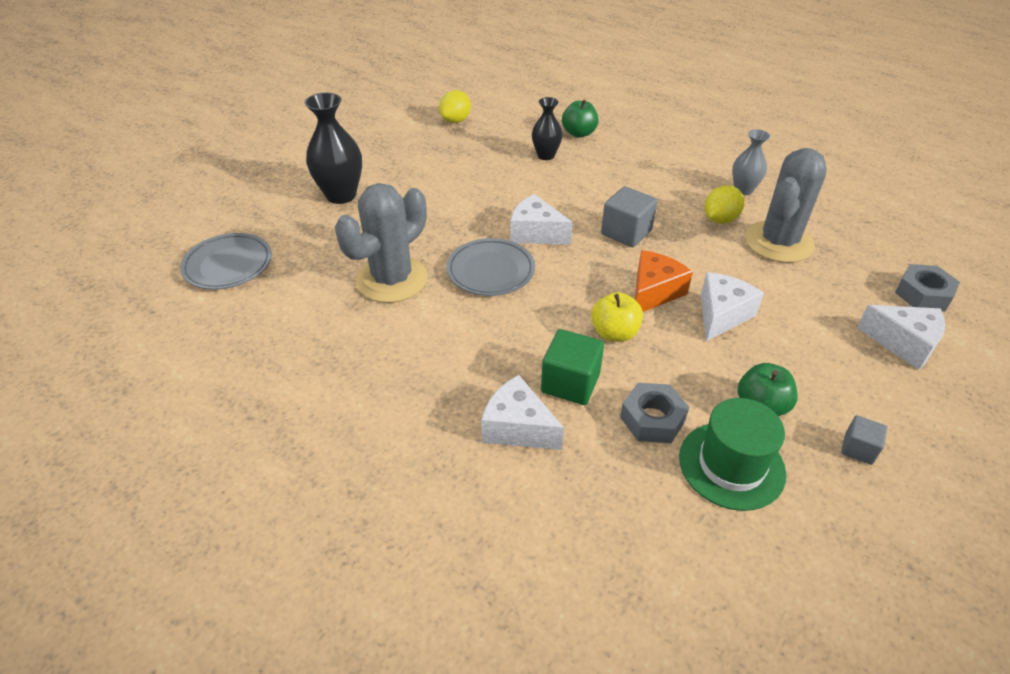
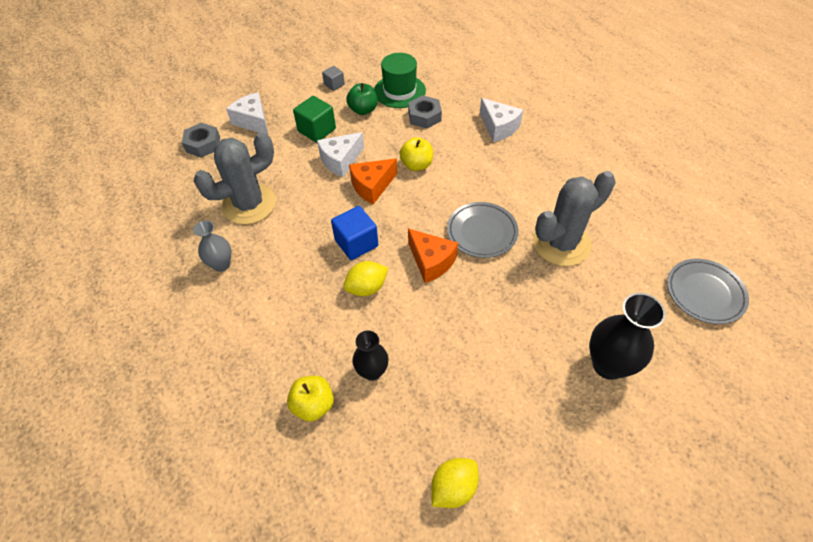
camera: 160 degrees left, 10 degrees up
white cheese [510,194,573,245] -> orange cheese [408,229,458,283]
green cube [541,329,604,405] -> green cube moved to [293,96,336,143]
green apple [562,100,598,138] -> yellow apple [287,376,334,422]
grey cube [601,186,657,247] -> blue cube [331,206,378,260]
yellow lemon [705,185,744,224] -> yellow lemon moved to [344,261,388,296]

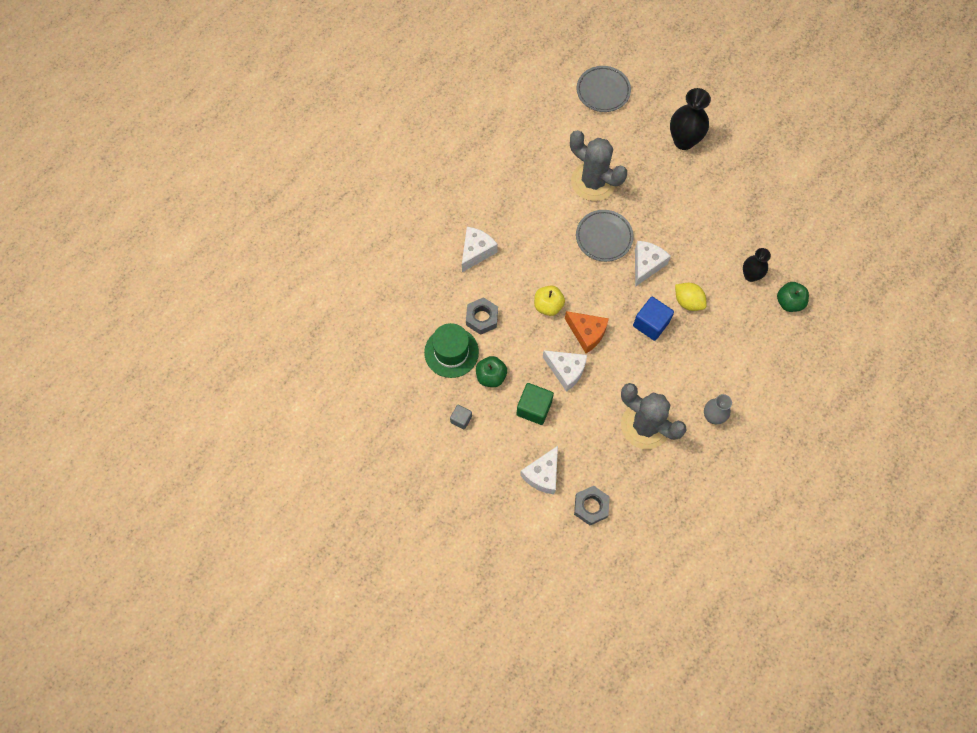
camera: 110 degrees left, 15 degrees up
yellow apple [287,376,334,422] -> green apple [777,282,809,312]
orange cheese [408,229,458,283] -> white cheese [635,241,671,287]
yellow lemon [431,458,479,508] -> none

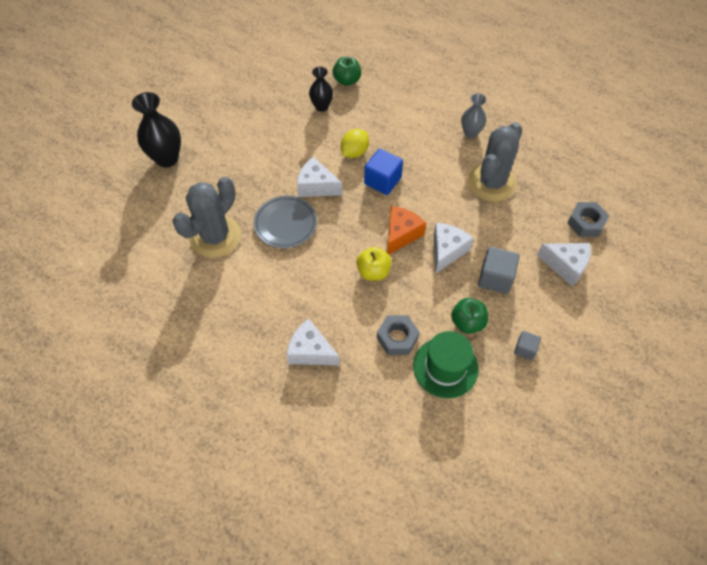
camera: 95 degrees left, 10 degrees down
green cube [516,383,554,425] -> grey cube [478,247,520,294]
grey plate [577,66,631,112] -> none

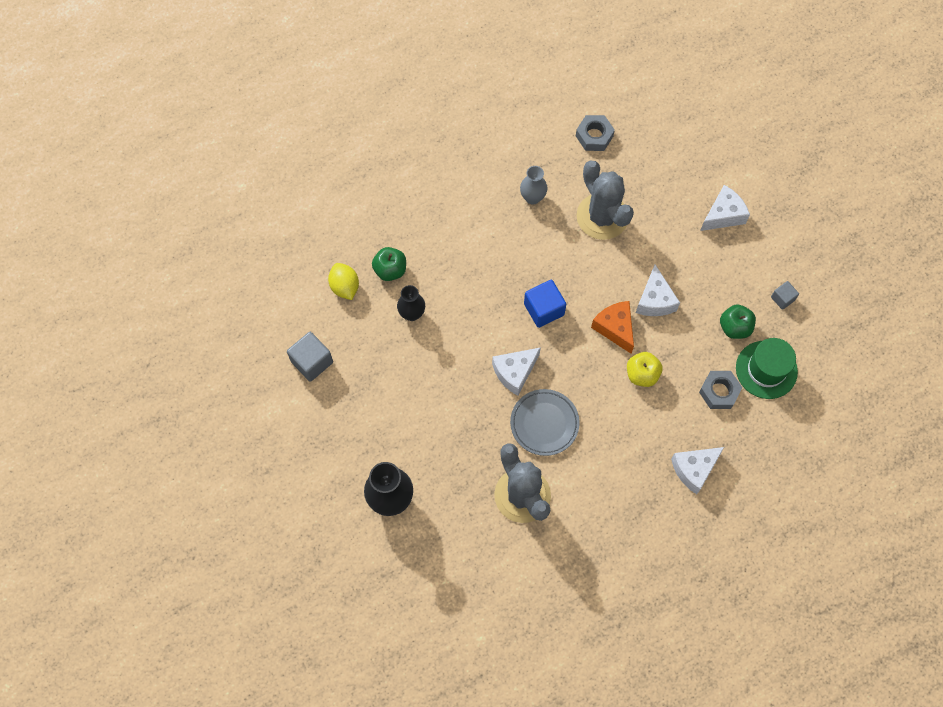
camera: 60 degrees left, 10 degrees up
yellow lemon [341,129,369,158] -> yellow lemon moved to [328,263,359,300]
white cheese [434,223,474,274] -> white cheese turned 150 degrees counterclockwise [636,265,680,316]
grey cube [478,247,520,294] -> grey cube moved to [287,332,333,382]
grey nut [567,202,609,237] -> grey nut moved to [576,115,615,151]

